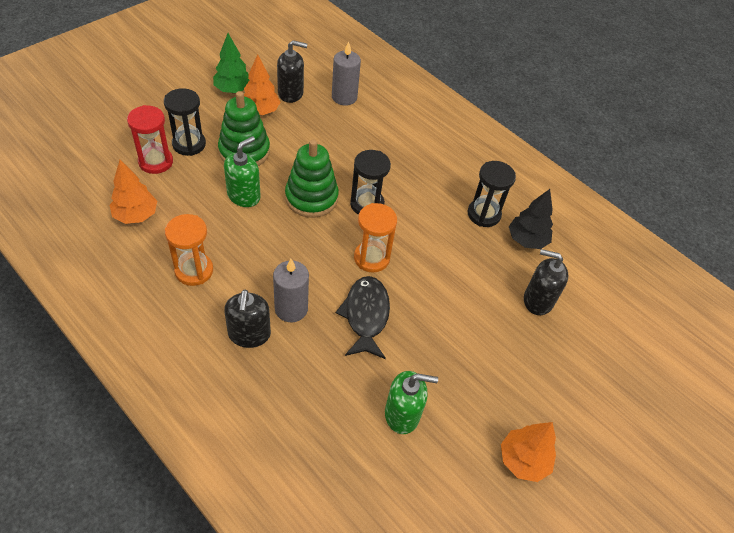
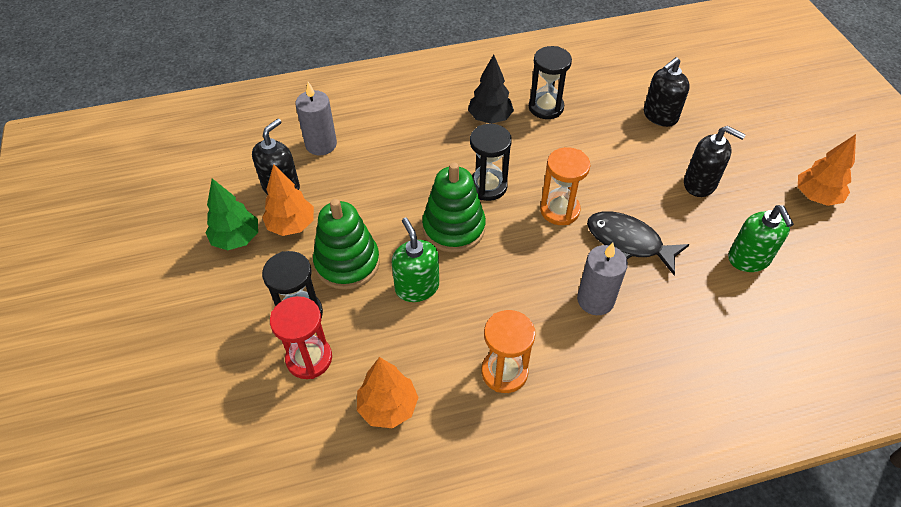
camera: 55 degrees left, 0 degrees up
black soap dispenser [224,289,271,348] -> black soap dispenser moved to [684,126,746,197]
green soap dispenser [385,371,438,434] -> green soap dispenser turned 135 degrees clockwise [728,205,794,272]
black tree [509,189,553,249] -> black tree moved to [468,55,514,124]

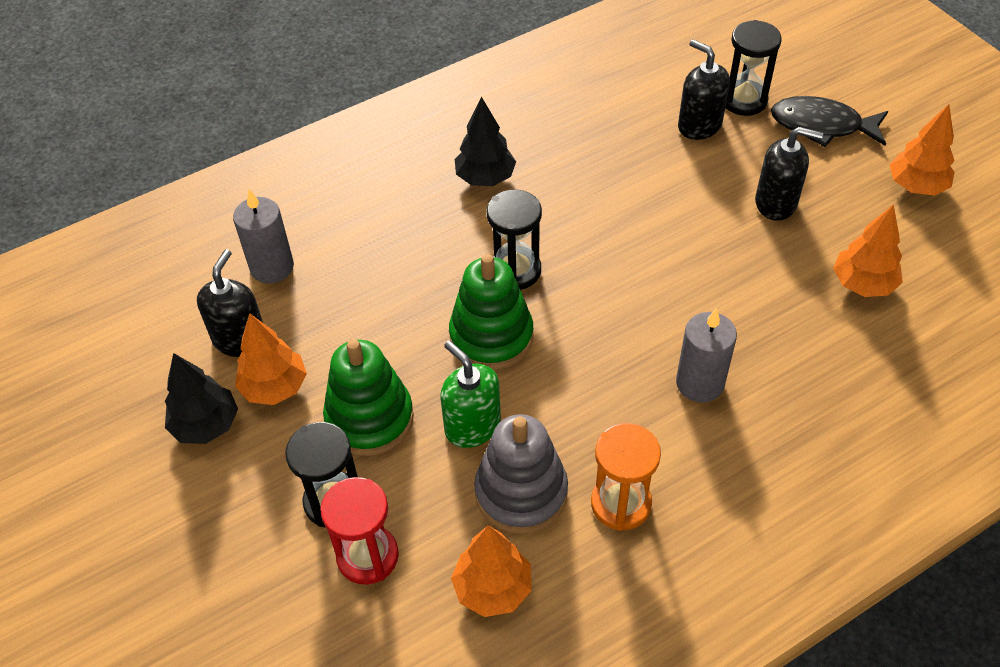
camera: 15 degrees left, 0 degrees up
green tree [205,179,258,250] -> black tree [165,353,238,444]
black hourglass [529,46,572,119] -> black hourglass moved to [725,20,782,116]
orange hourglass [540,147,590,225] -> none
black fish [587,211,690,275] -> black fish moved to [771,96,888,147]
black soap dispenser [644,57,690,127] -> black soap dispenser turned 105 degrees clockwise [678,39,730,140]
green soap dispenser [728,205,794,272] -> orange tree [833,204,903,297]
none -> grey stacking toy [474,414,568,534]

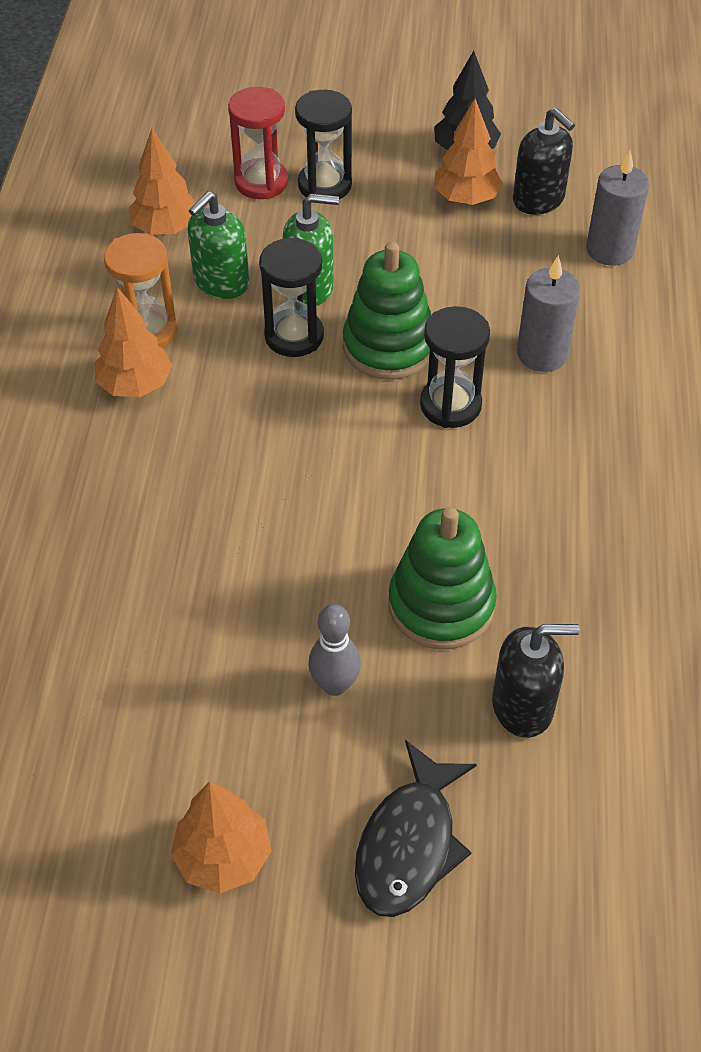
camera: 125 degrees right, 0 degrees up
green stacking toy [323,339,414,456] -> green stacking toy moved to [388,507,497,649]
black tree [455,97,516,186] -> none
grey stacking toy [474,414,568,534] -> green soap dispenser [188,191,249,299]
grey candle [676,308,737,403] -> grey candle moved to [517,255,580,372]
black hourglass [725,20,782,116] -> black hourglass moved to [259,237,324,357]
black soap dispenser [755,127,823,221] -> grey bowling pin [308,604,361,696]
black fish [771,96,888,147] -> black fish turned 150 degrees clockwise [355,740,477,917]
orange tree [833,204,903,297] -> orange tree moved to [95,287,172,397]

